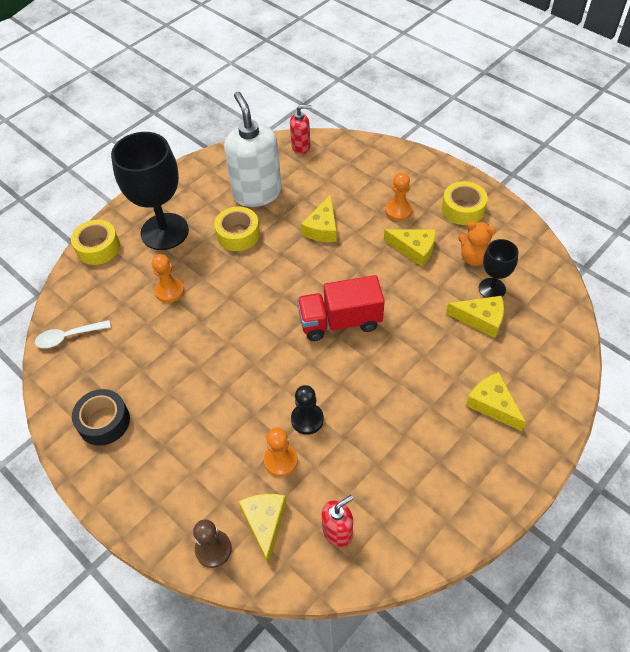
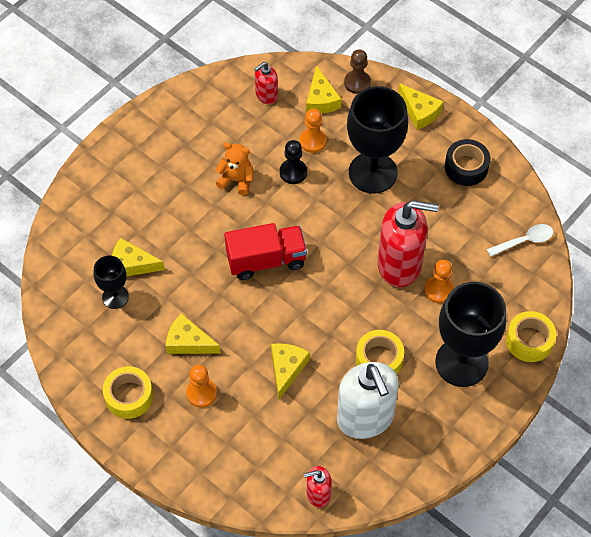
camera: 175 degrees right, 5 degrees up
orange teddy bear [458,222,496,266] -> orange teddy bear moved to [215,143,254,195]
yellow cheese [466,372,526,431] -> yellow cheese moved to [398,83,444,130]
none -> black goblet [347,86,408,194]
none -> red soap dispenser [378,200,439,287]

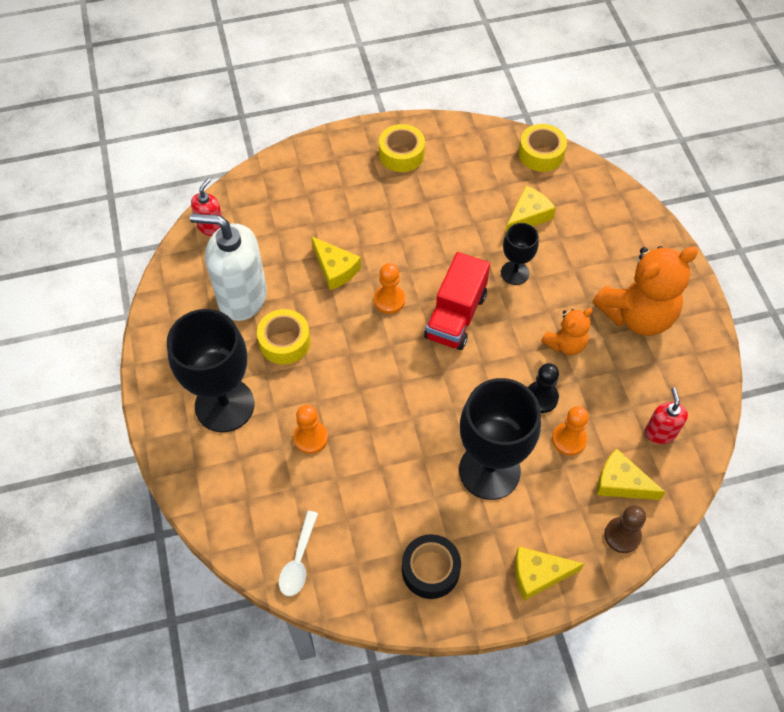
camera: 125 degrees right, 0 degrees up
black goblet [94,255,129,309] -> black goblet moved to [501,223,539,285]
yellow cheese [166,313,221,354] -> none
orange pawn [186,365,217,408] -> orange pawn moved to [374,263,405,314]
red soap dispenser [378,200,439,287] -> none
yellow tape [506,311,556,362] -> yellow tape moved to [519,124,567,172]
none -> orange teddy bear [593,246,698,336]

